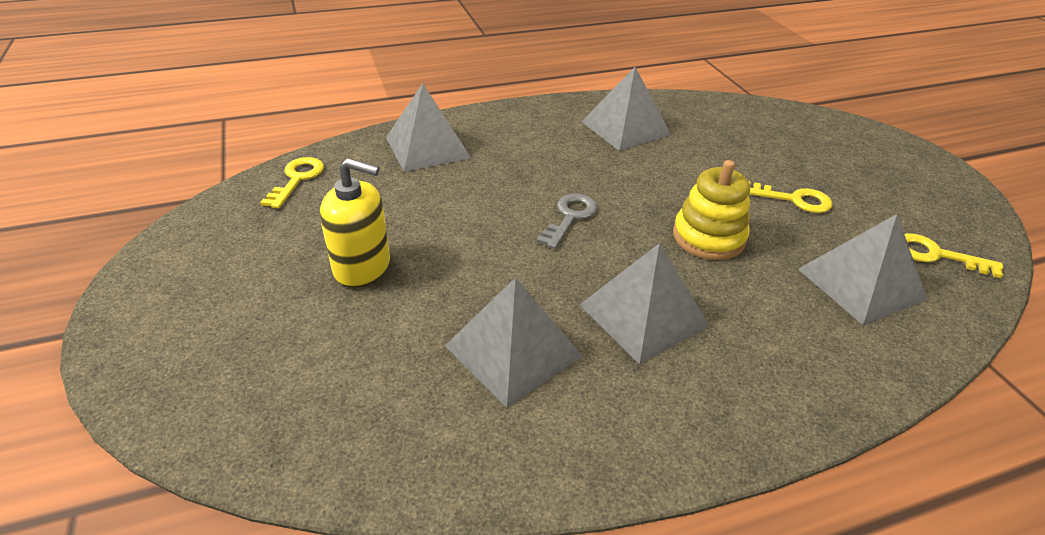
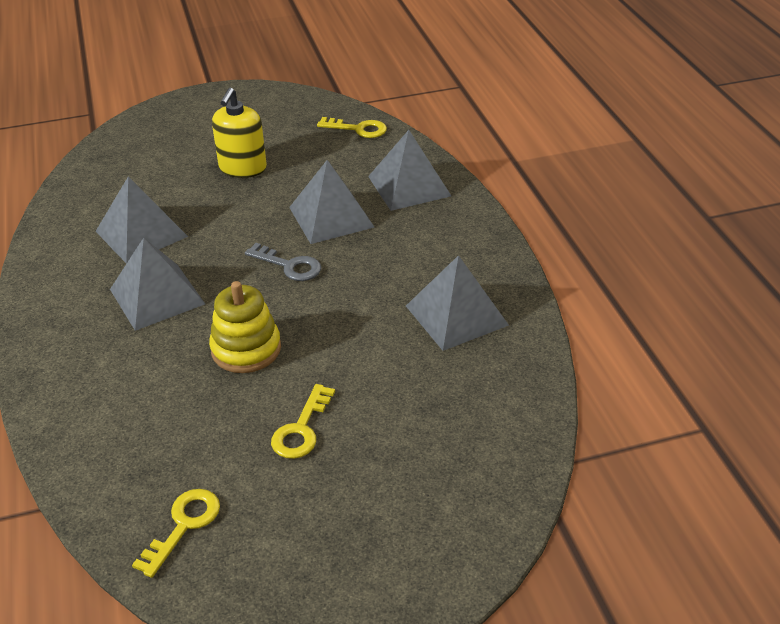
camera: 95 degrees right, 0 degrees up
grey pyramid [798,214,927,325] -> grey pyramid moved to [289,160,375,244]

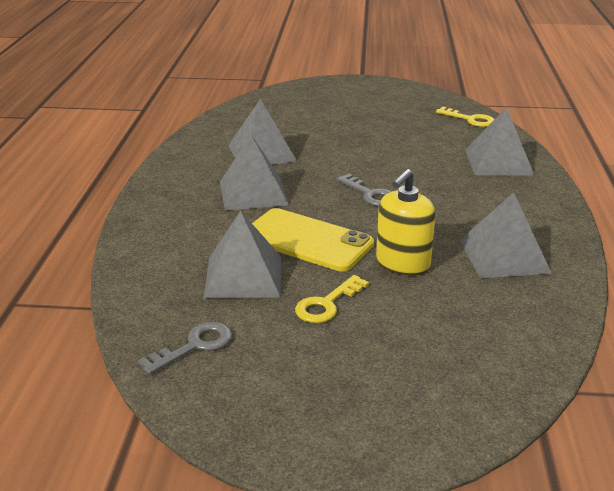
camera: 20 degrees right, 10 degrees down
yellow key [132,489,220,578] -> grey key [138,322,232,375]
yellow stacking toy [209,281,281,373] -> yellow phone [252,208,374,272]
yellow soap dispenser [212,87,267,178] -> yellow soap dispenser moved to [376,169,436,275]
grey pyramid [289,160,375,244] -> grey pyramid moved to [203,211,281,298]

